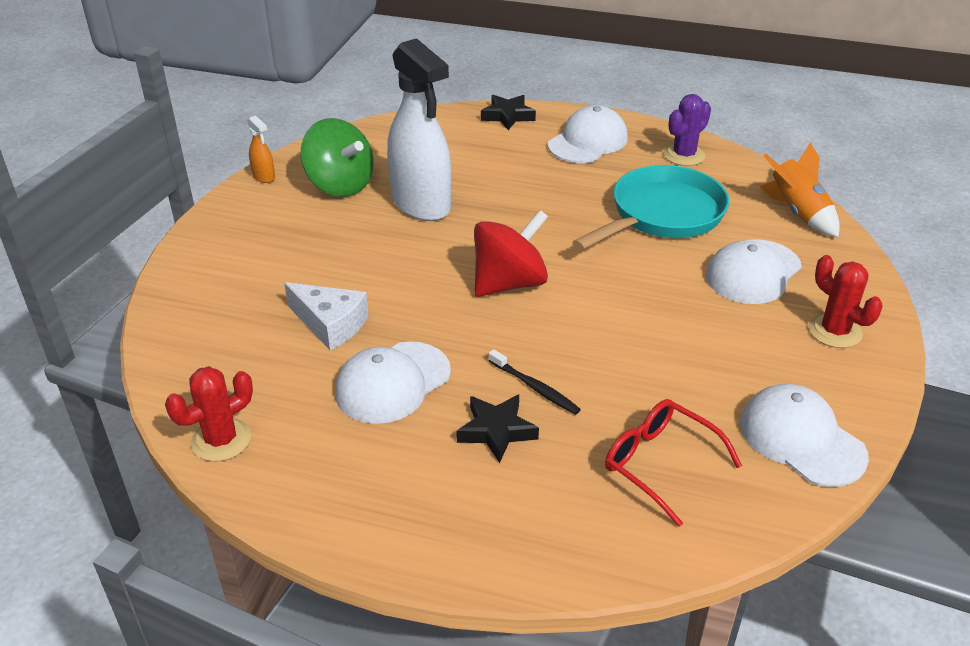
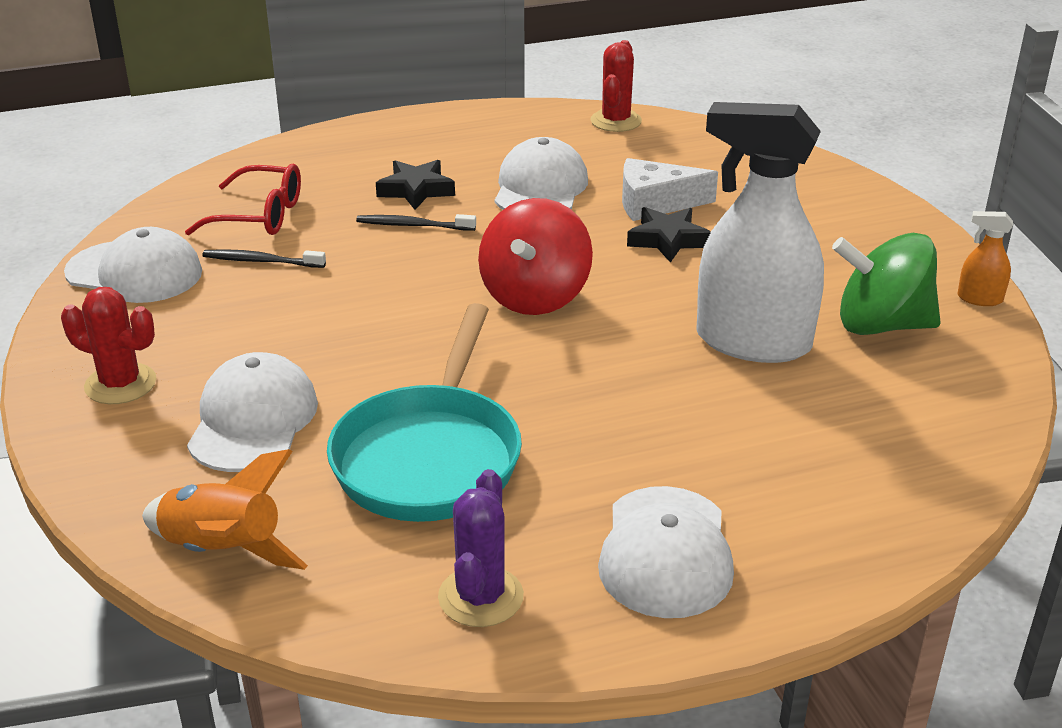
camera: 145 degrees right, 5 degrees down
black star [481,95,536,130] -> black star moved to [627,207,711,263]
none -> black toothbrush [202,249,326,268]

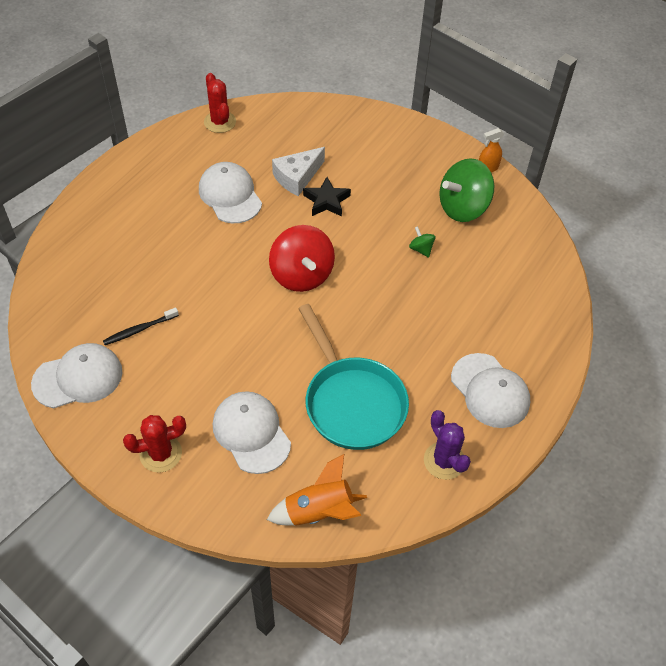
camera: 40 degrees left, 20 degrees up
red glasses [185,164,301,236] -> none
black toothbrush [356,214,476,231] -> none
black star [376,160,455,210] -> none
white spray bottle [696,102,824,363] -> green spinning top [409,226,435,257]

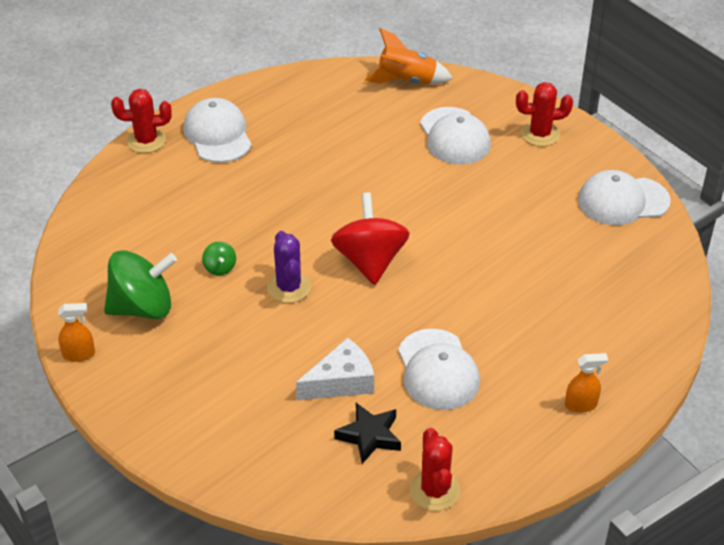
camera: 165 degrees left, 10 degrees down
black toothbrush [103,307,179,345] -> none
turquoise pan [298,304,409,450] -> none
black star [303,177,351,217] -> black star moved to [334,403,401,464]
purple cactus [424,410,471,480] -> purple cactus moved to [267,231,311,303]
none -> red cactus [111,89,172,153]
none -> orange spray bottle [565,353,608,413]

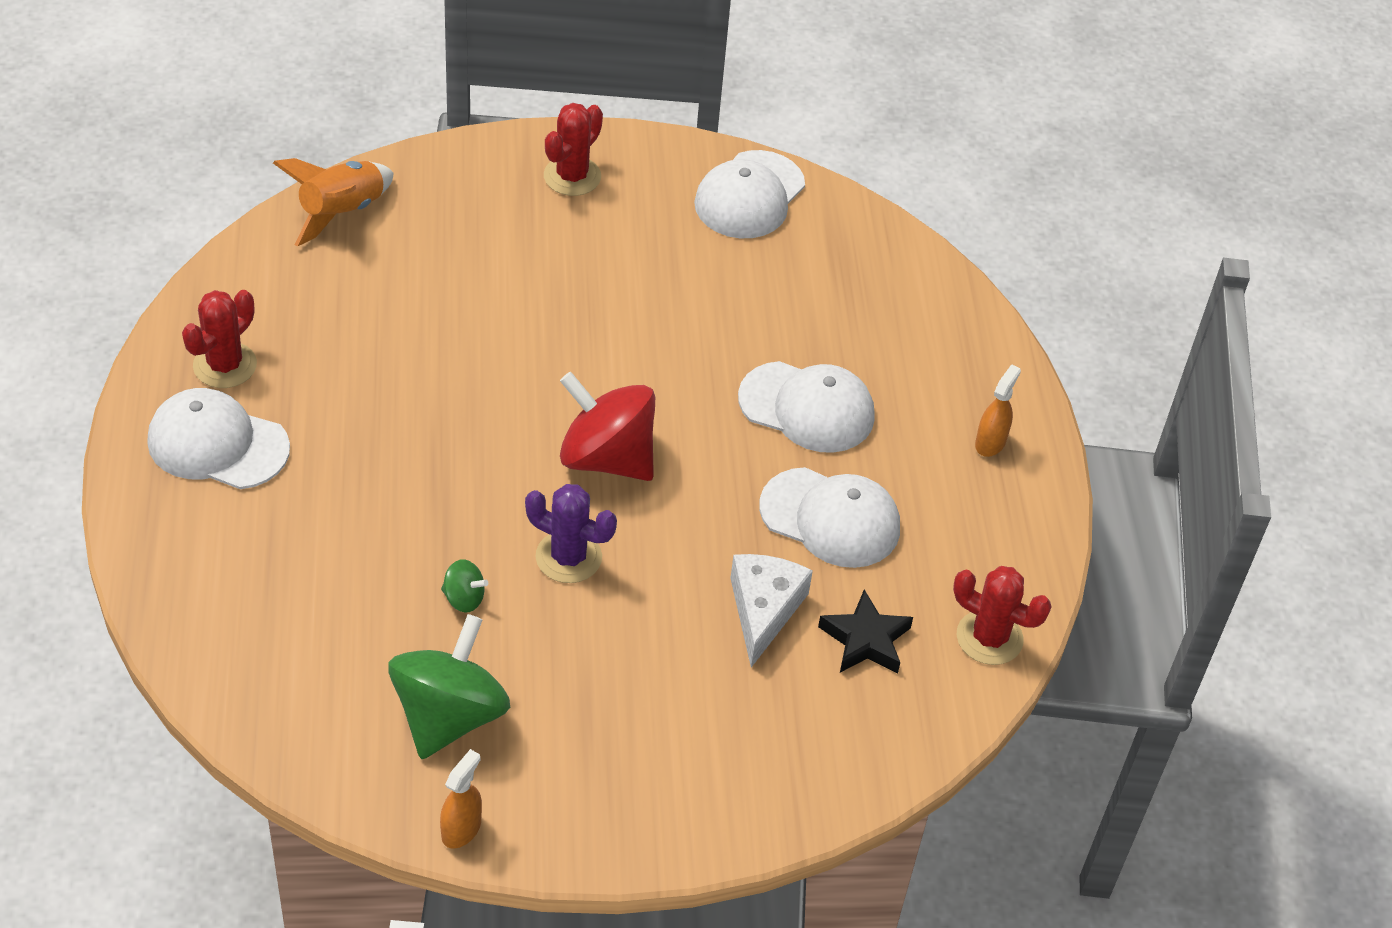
camera: 55 degrees left, 5 degrees up
red cactus [111,89,172,153] -> red cactus moved to [182,290,257,388]
white cap [420,107,491,165] -> white cap moved to [738,361,875,453]

